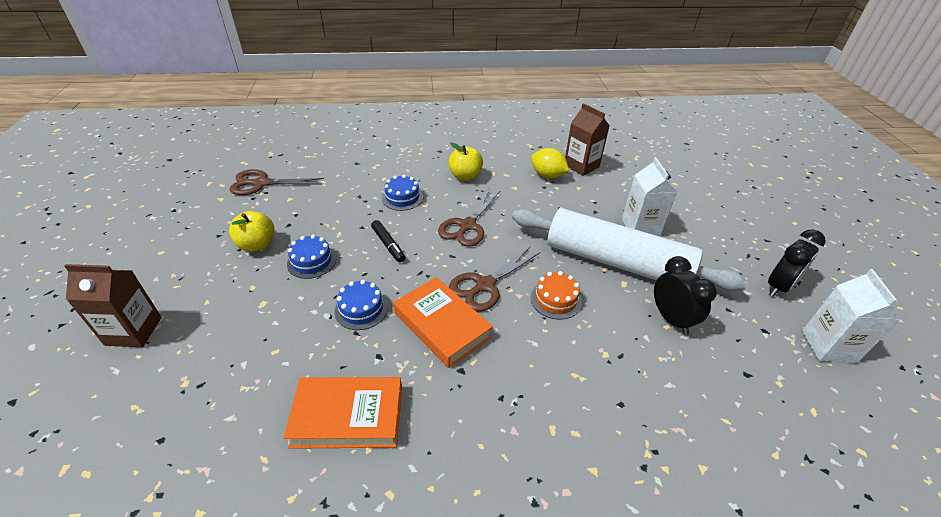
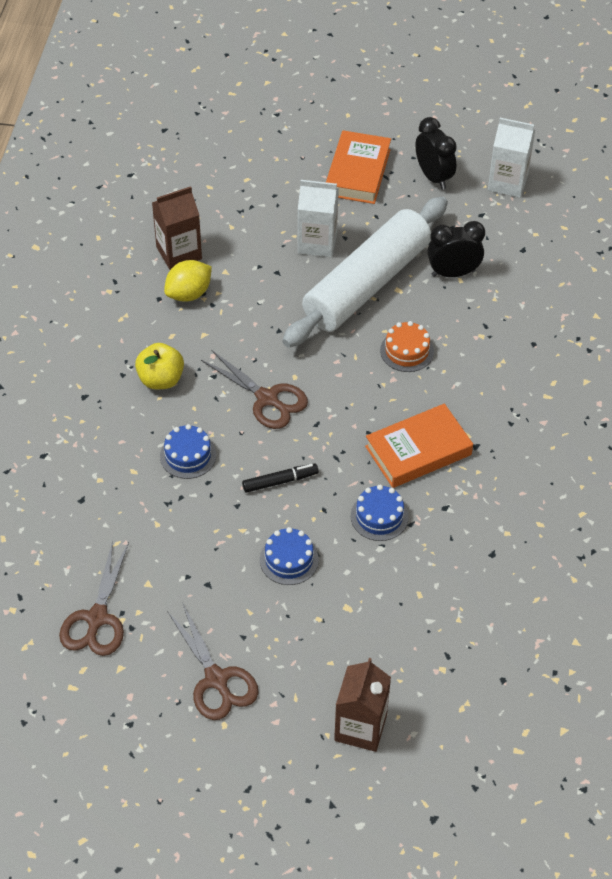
camera: 75 degrees left, 10 degrees up
yellow apple [229,211,274,252] -> none
orange book [284,377,402,449] -> orange book moved to [326,130,391,204]
brown scissors [449,247,540,312] -> brown scissors moved to [167,602,258,720]

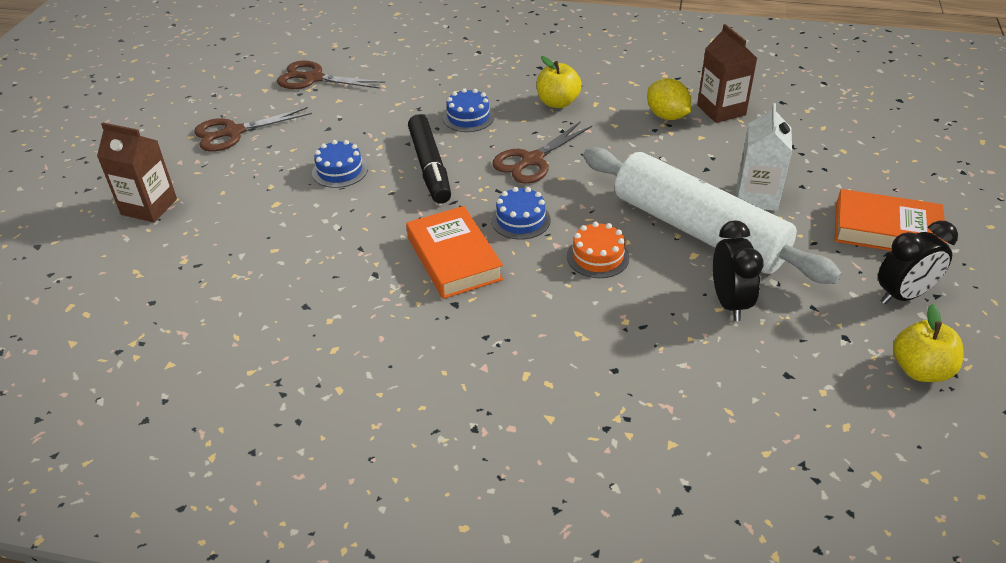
camera: 95 degrees right, 10 degrees down
black marker [242,463,319,493] -> black marker [408,114,451,204], size x1.76
blue cake [351,485,409,541] -> blue cake moved to [491,187,551,240]
white carton [488,118,535,198] -> yellow apple [893,304,964,382]

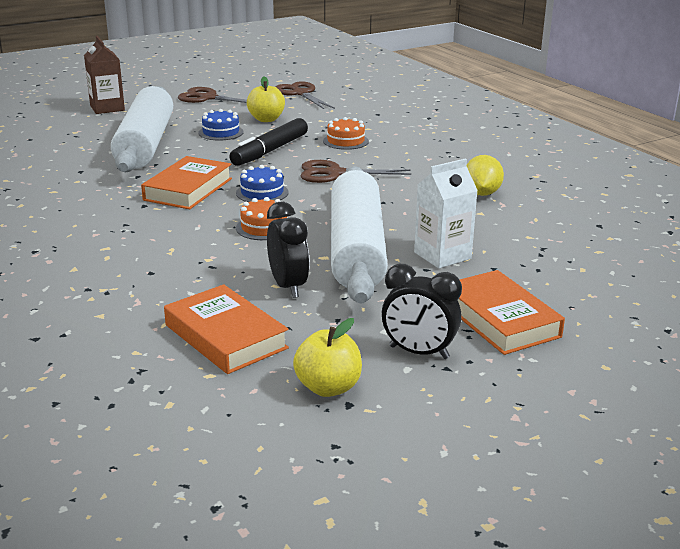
camera: 45 degrees right, 15 degrees down
blue cake [443,88,494,132] -> orange cake [323,117,369,150]
yellow apple [537,56,582,108] -> yellow apple moved to [247,77,285,122]
brown carton [697,24,757,123] -> none
black clock [713,220,764,321] -> black clock turned 60 degrees counterclockwise [267,202,310,298]
none -> white rolling pin [111,86,173,172]
none -> orange book [164,284,289,374]

